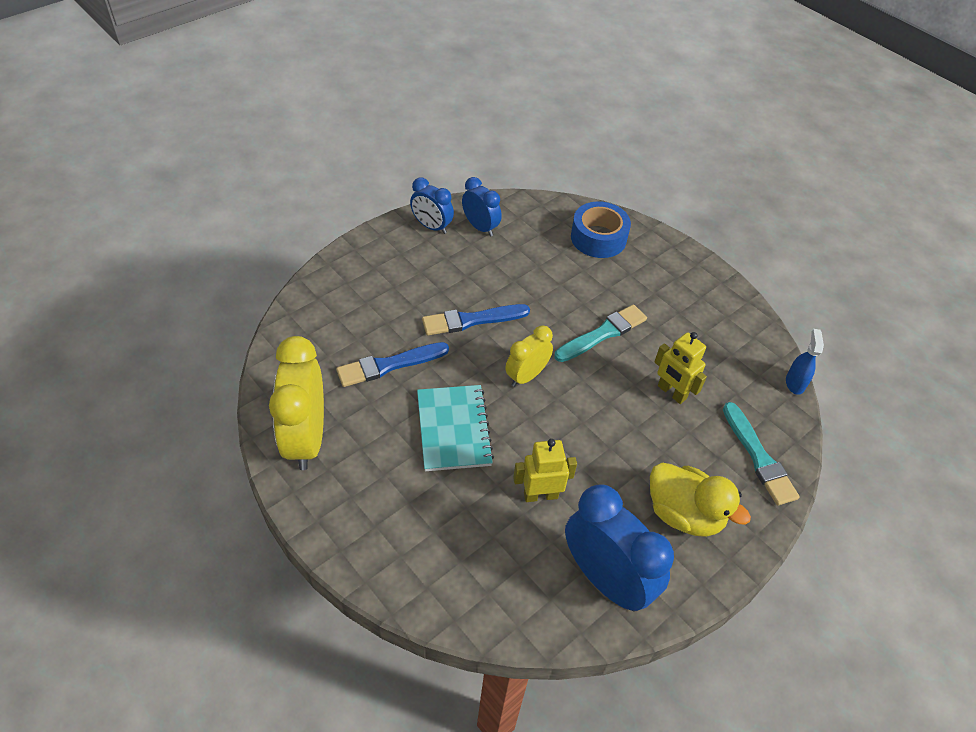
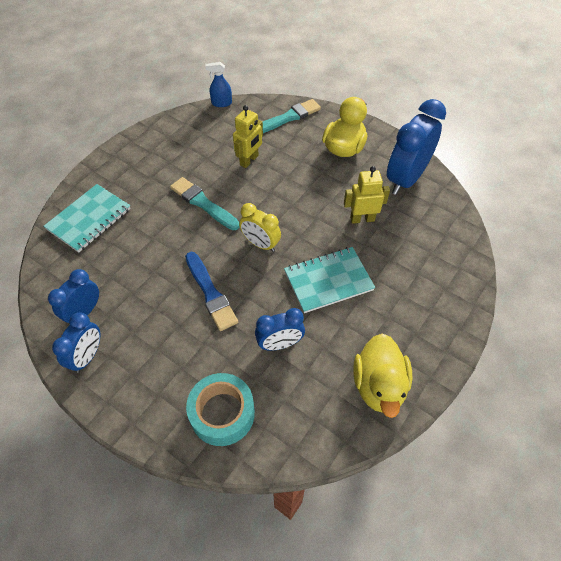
camera: 100 degrees left, 5 degrees up
yellow clock [269,336,324,470] -> yellow duck [353,334,412,418]
blue brush [336,342,449,387] -> blue clock [255,308,305,351]
yellow robot [513,439,577,502] -> yellow robot turned 105 degrees clockwise [344,166,390,224]
blue tape [571,201,631,258] -> turquoise notebook [43,184,131,253]
none -> turquoise tape [186,373,255,446]

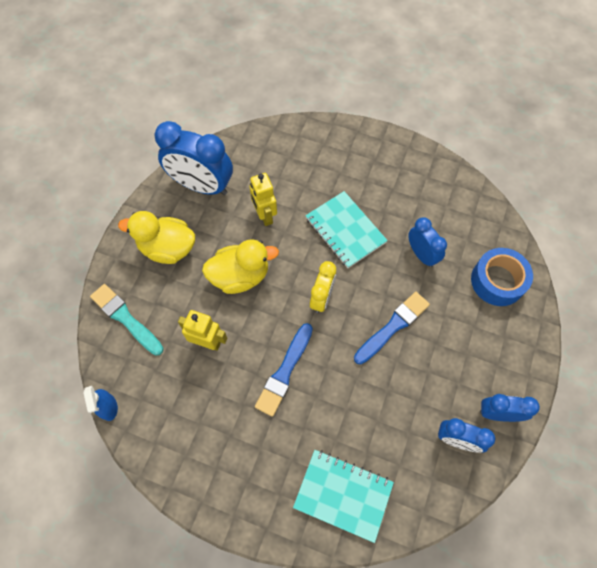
camera: 105 degrees left, 10 degrees up
turquoise brush [170,177,240,230] -> blue brush [255,323,313,417]
turquoise tape [186,373,255,446] -> blue tape [471,248,533,306]
yellow duck [353,334,412,418] -> yellow duck moved to [202,239,279,294]

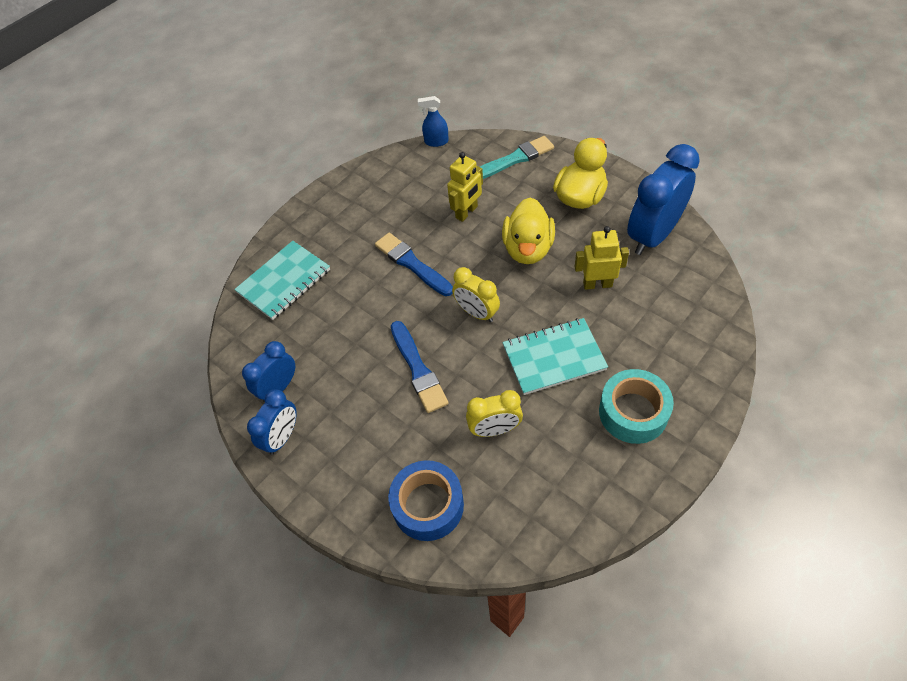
camera: 115 degrees right, 10 degrees down
blue clock [408,217,447,267] -> yellow clock [466,390,523,437]
none -> turquoise tape [599,369,674,444]

